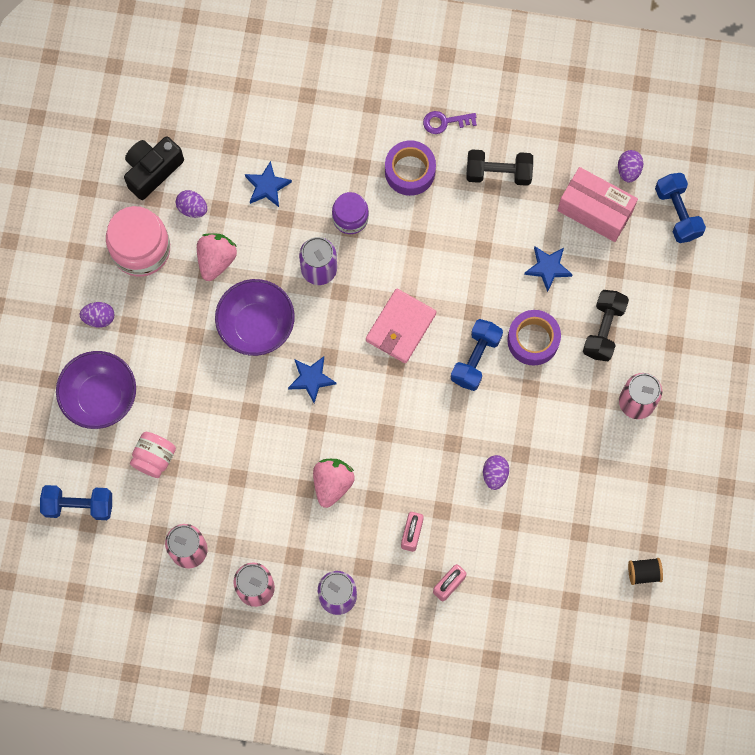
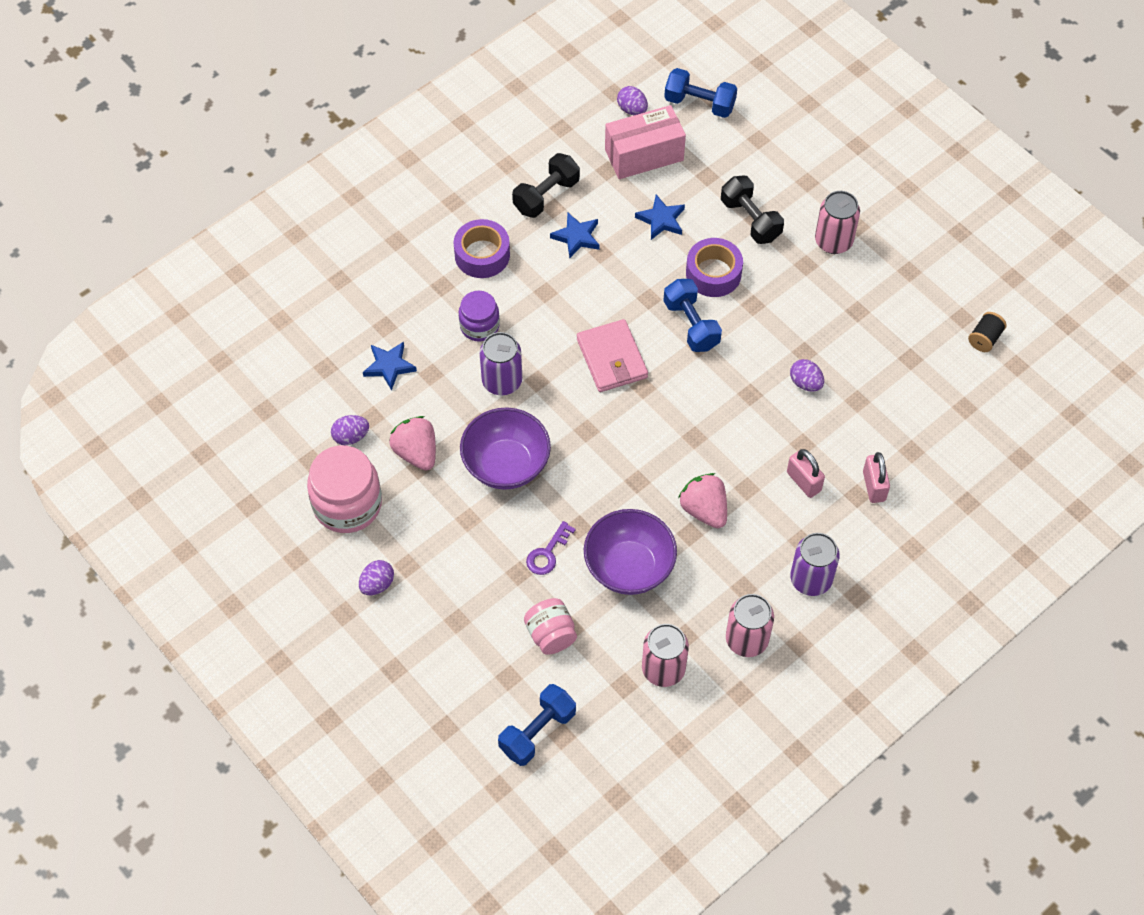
camera: 50 degrees left, 15 degrees down
purple bowl [56,351,136,429] -> purple bowl moved to [584,509,677,595]
black camera [124,136,184,200] -> none
blue star [288,356,336,403] -> blue star moved to [550,213,600,258]
purple key [423,111,477,134] -> purple key moved to [526,521,576,575]

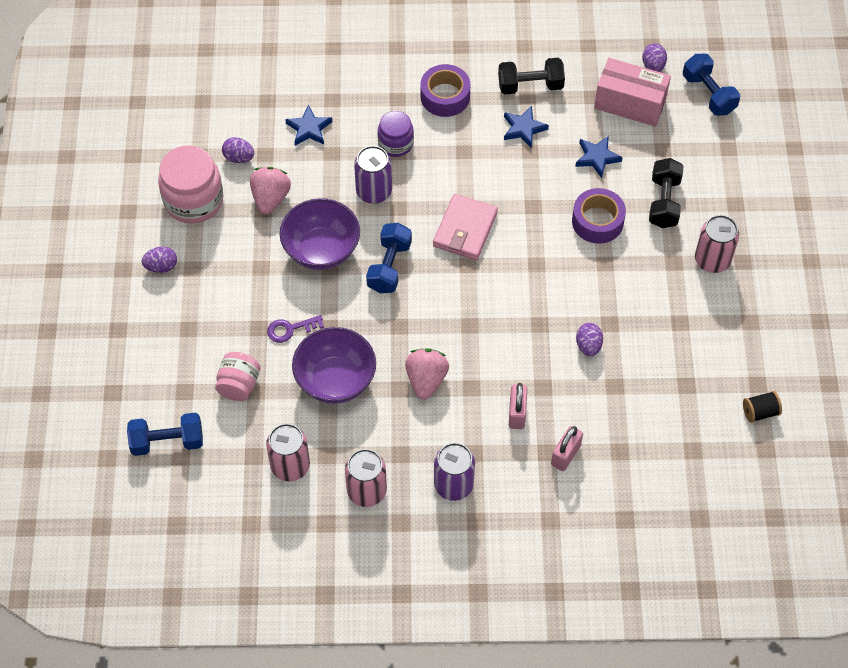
camera: 40 degrees right, 0 degrees up
blue dumbbell [663,279,722,352] -> blue dumbbell moved to [366,223,412,293]

